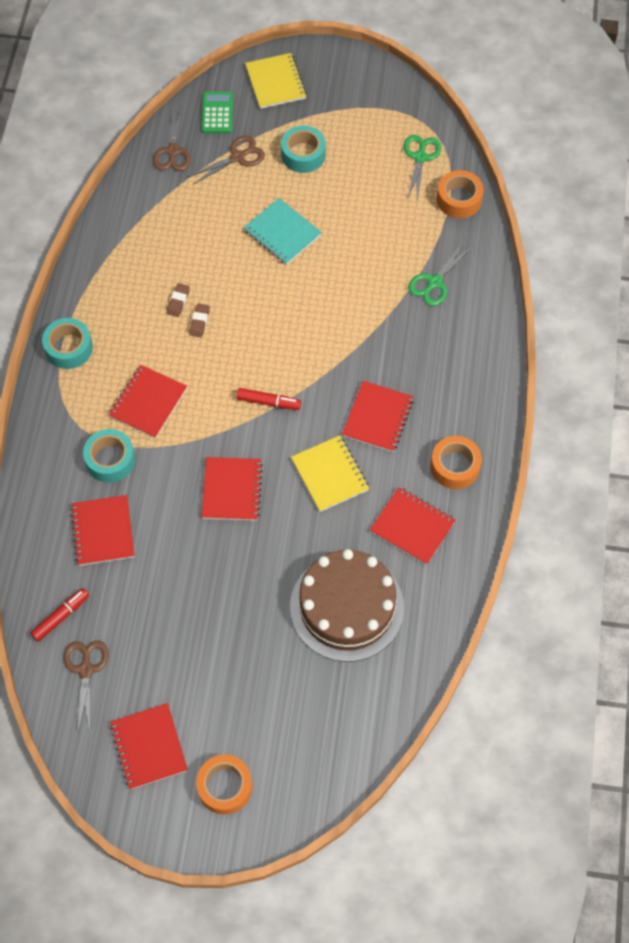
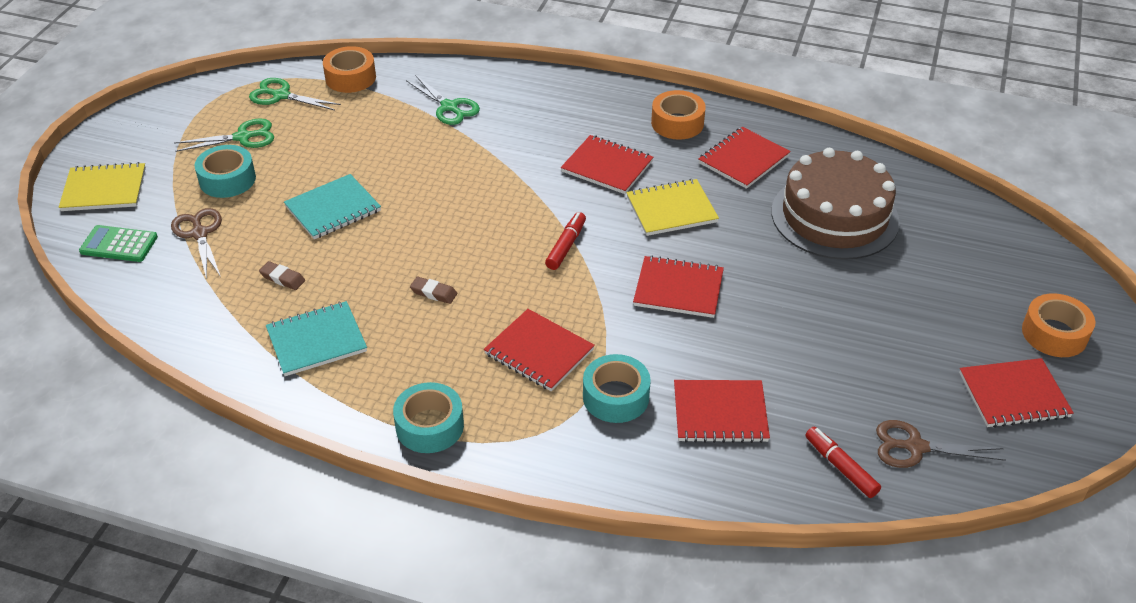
camera: 80 degrees left, 20 degrees down
brown scissors [153,107,191,171] -> none
brown eraser [167,283,190,317] -> brown eraser moved to [259,261,305,290]
none -> green scissors [174,119,274,152]
none -> turquoise notebook [266,301,367,376]

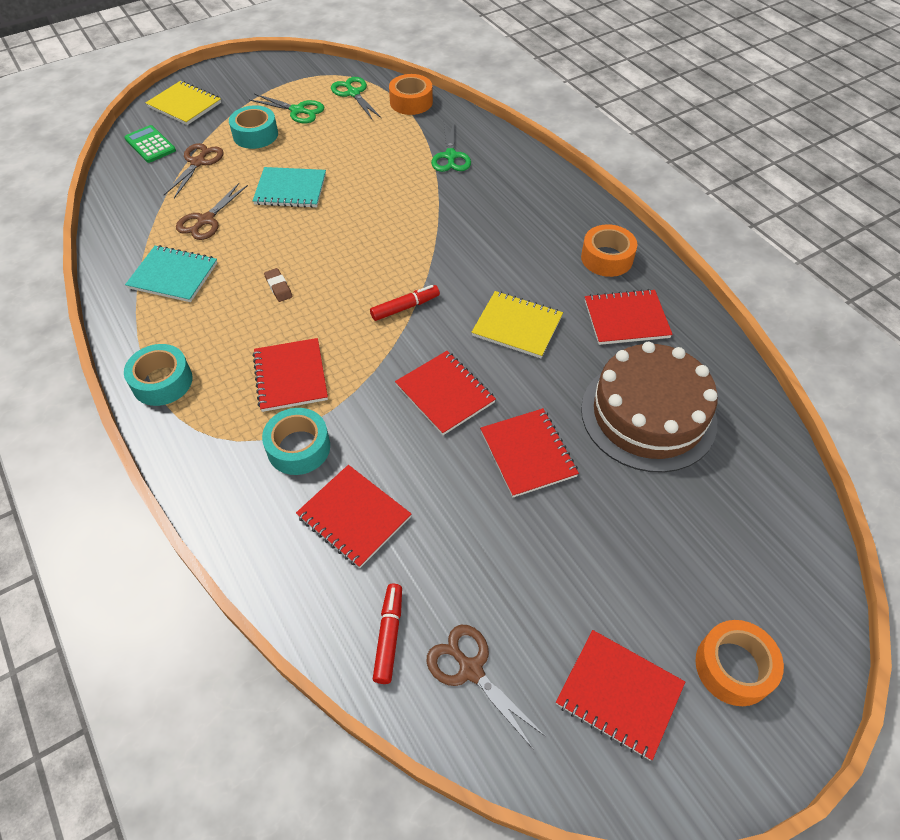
camera: 40 degrees right, 10 degrees up
brown eraser [259,261,305,290] -> brown scissors [176,183,248,240]
red notebook [561,135,654,194] -> red notebook moved to [480,408,579,497]

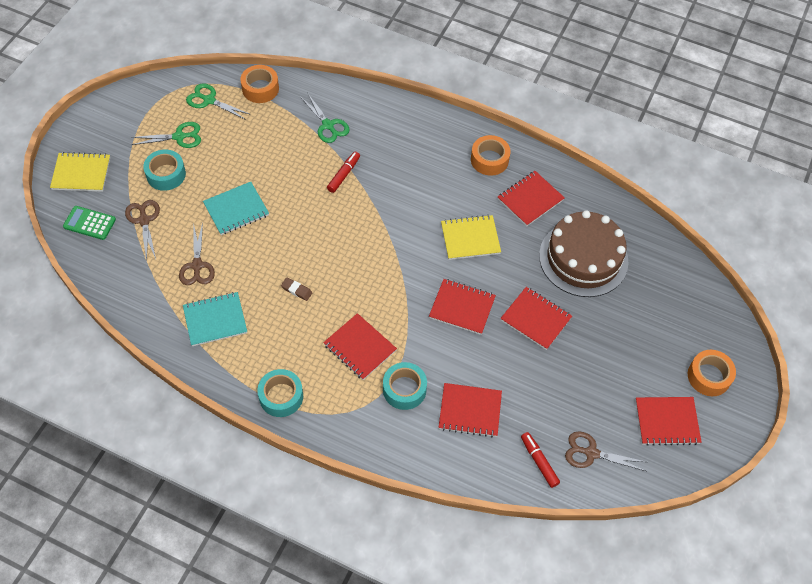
camera: 35 degrees left, 5 degrees up
red marker [370,285,440,321] -> red marker moved to [327,151,360,193]

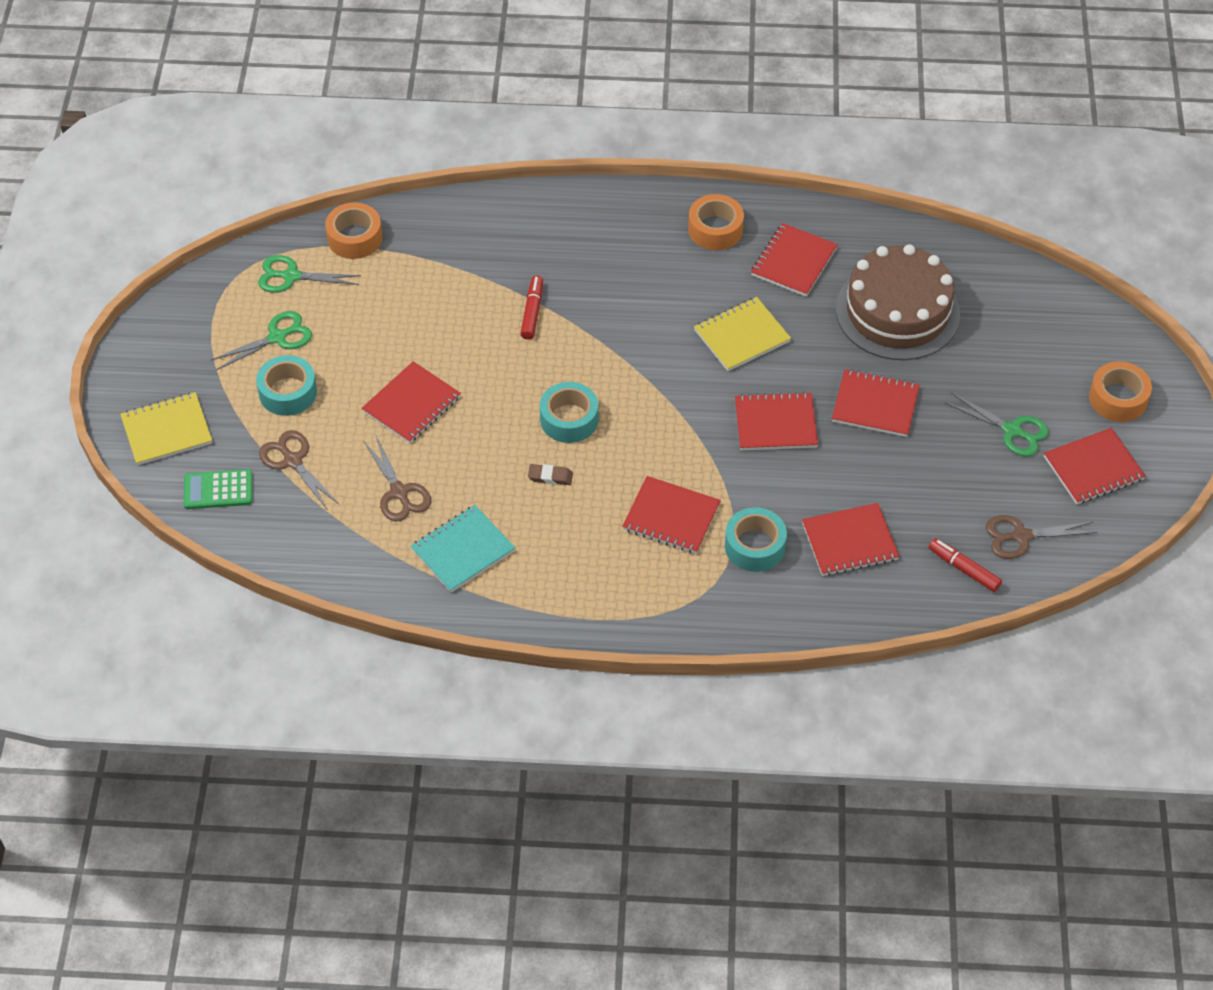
camera: 20 degrees left, 5 degrees down
turquoise notebook [203,182,269,235] -> red notebook [362,361,461,443]
turquoise tape [257,369,303,417] -> turquoise tape moved to [540,382,598,443]
green scissors [300,93,350,143] -> green scissors moved to [945,393,1049,457]

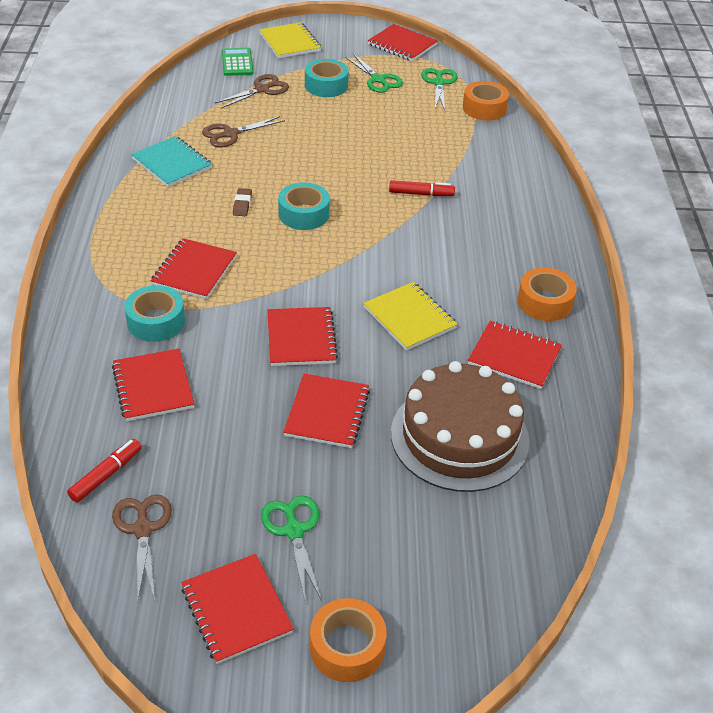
camera: 85 degrees right, 10 degrees down
red notebook [362,361,461,443] -> red notebook moved to [368,24,438,61]
green scissors [945,393,1049,457] -> green scissors turned 135 degrees clockwise [261,496,322,601]

